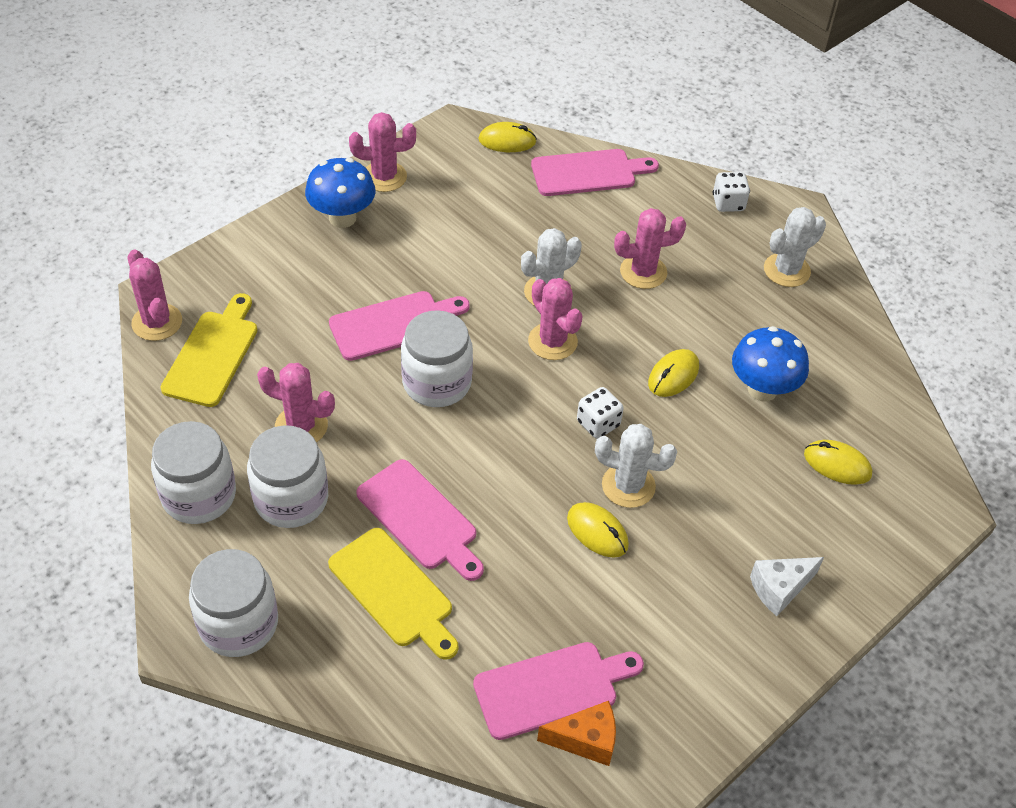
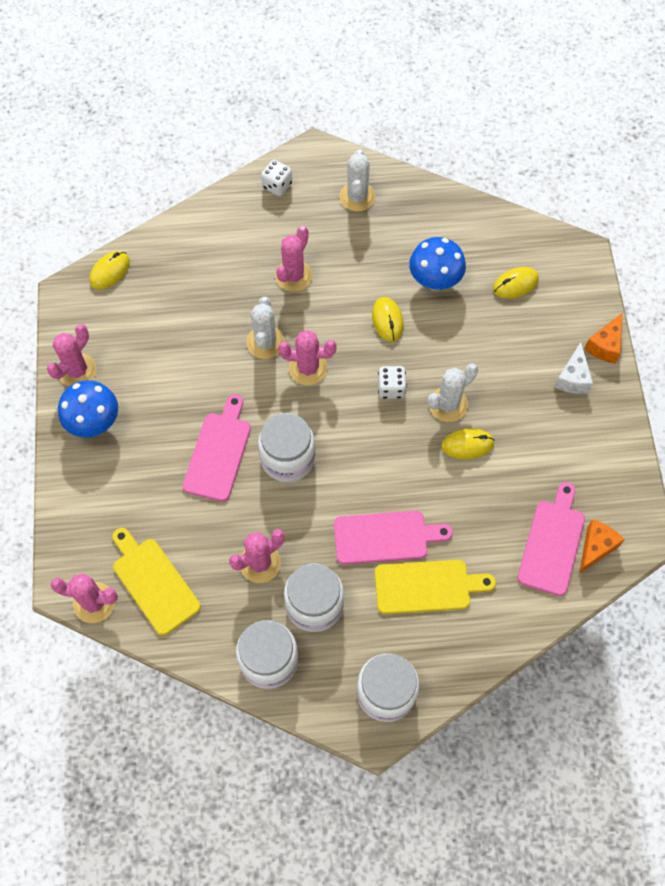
camera: 50 degrees left, 15 degrees up
pink cutting board [531,149,659,196] -> none
none -> orange cheese [584,312,623,364]

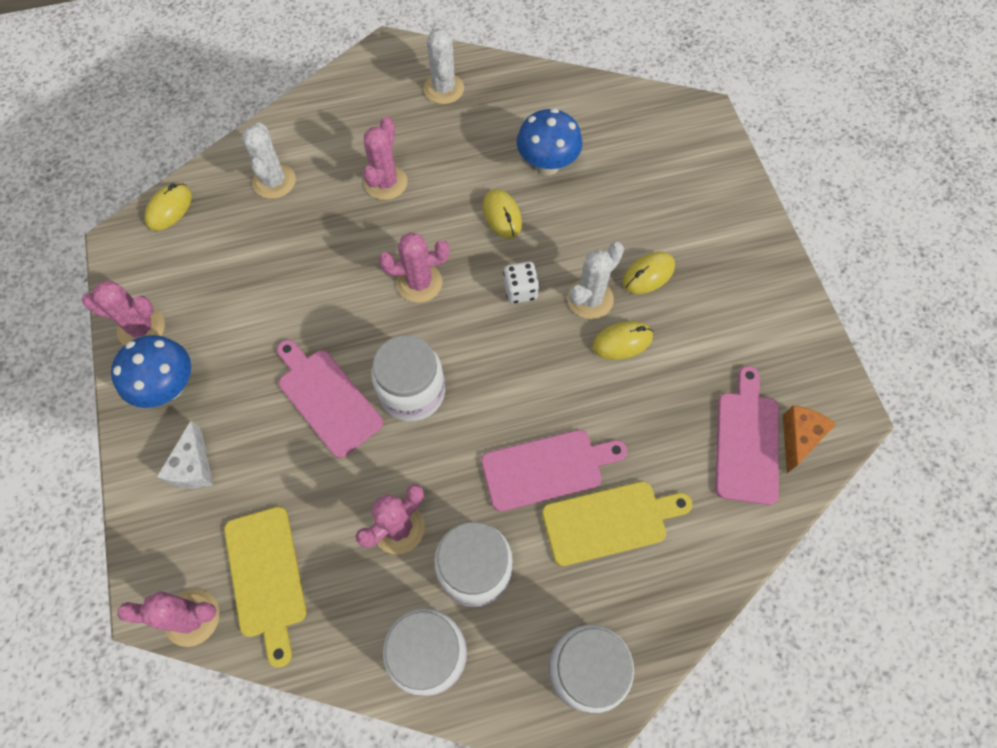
camera: 10 degrees left, 0 degrees up
pink cactus [47,324,97,387] -> pink cactus turned 75 degrees clockwise [82,281,165,346]
yellow cutting board [112,528,201,635] -> yellow cutting board turned 150 degrees counterclockwise [224,506,307,668]
pink cutting board [182,394,251,502] -> pink cutting board turned 45 degrees counterclockwise [277,340,383,458]
white cactus [246,297,285,359] -> white cactus moved to [241,122,296,199]
white dice [261,160,292,196] -> none
yellow mouse [493,267,539,299] -> yellow mouse moved to [623,252,675,294]
white cheese [555,342,593,394] -> white cheese moved to [157,420,213,489]
orange cheese [584,312,623,364] -> none

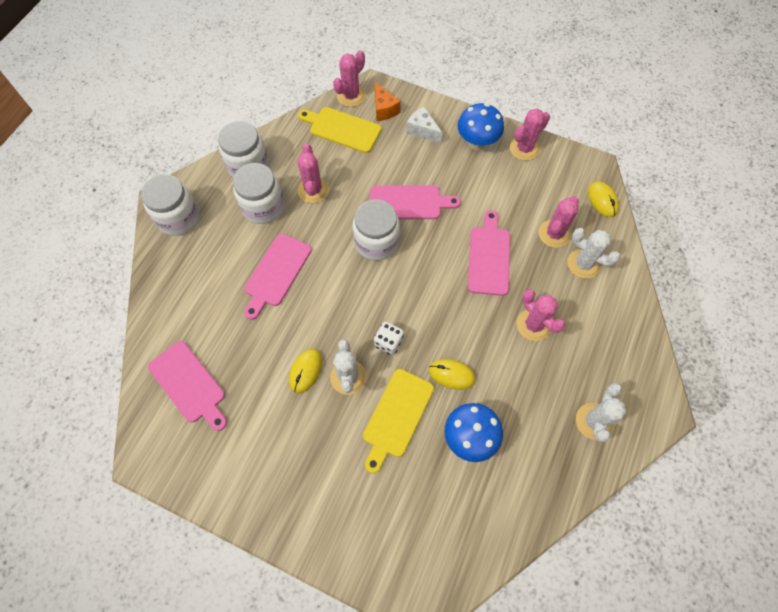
camera: 130 degrees right, 0 degrees up
pink cactus [379,232,450,303] -> pink cactus moved to [538,196,579,248]
white cactus [423,28,464,104] -> white cactus turned 75 degrees clockwise [576,383,626,442]
yellow cutting board [542,481,692,566] -> yellow cutting board moved to [363,369,434,473]
yellow mouse [623,252,675,294] -> none
orange cheese [783,405,836,473] -> orange cheese moved to [375,82,401,121]
none -> pink cutting board [468,210,510,296]

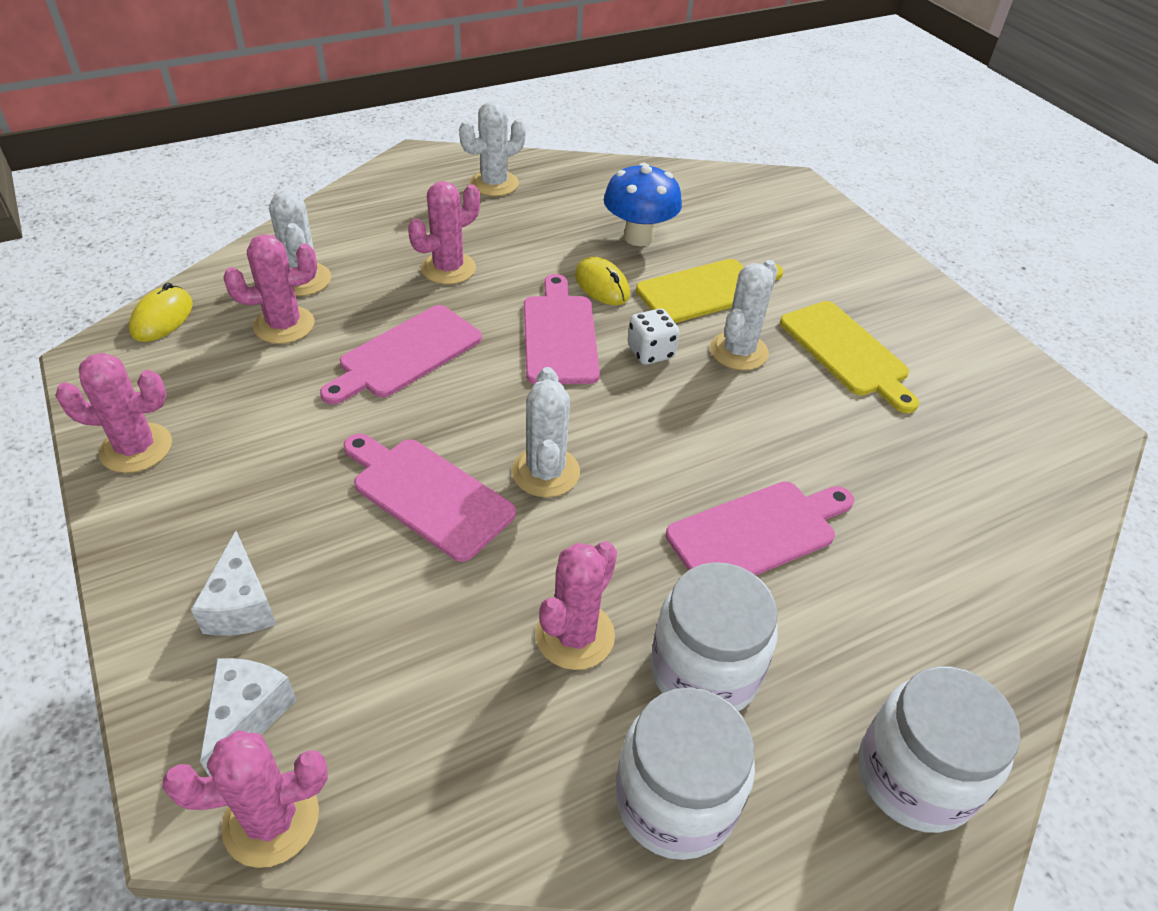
camera: 145 degrees left, 20 degrees down
pink cutting board [148,341,227,431] -> pink cutting board moved to [524,274,600,384]
yellow mouse [289,349,322,393] -> none
yellow cutting board [298,107,382,153] -> yellow cutting board moved to [780,301,919,413]
white jar [353,200,400,261] -> white cactus [512,367,580,497]
orange cheese [375,82,401,121] -> white cheese [200,658,297,777]
blue mushroom [457,103,504,150] -> none
pink cactus [517,289,566,341] -> pink cactus turned 45 degrees clockwise [408,181,480,284]

